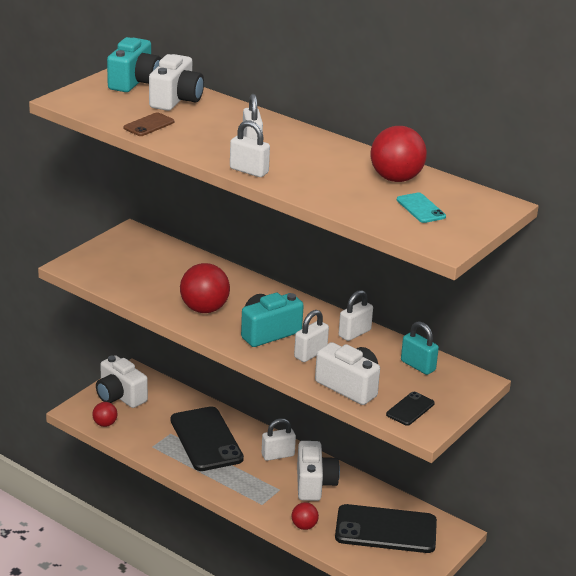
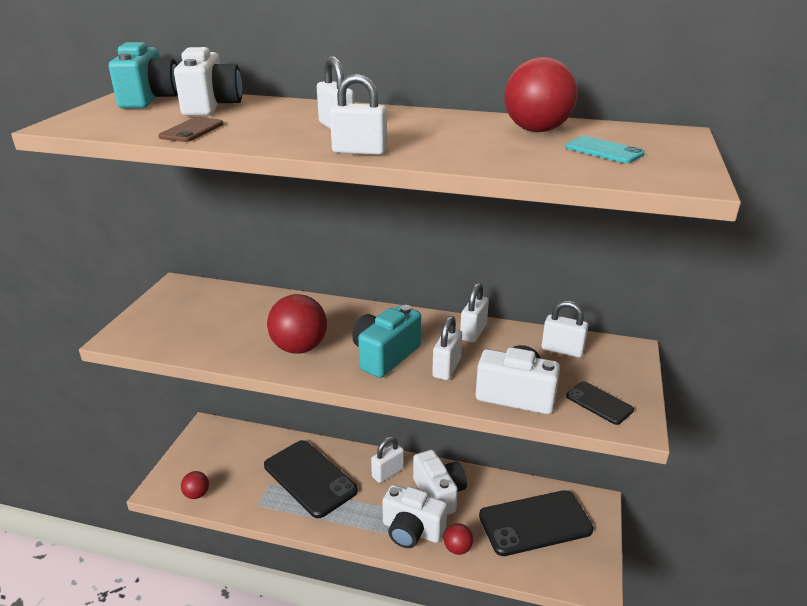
camera: 20 degrees left, 0 degrees up
white camera [96,355,148,408] -> white camera moved to [382,485,447,548]
black phone [386,392,435,426] -> black phone turned 60 degrees counterclockwise [566,382,634,425]
turquoise padlock [401,321,439,375] -> white padlock [542,301,588,358]

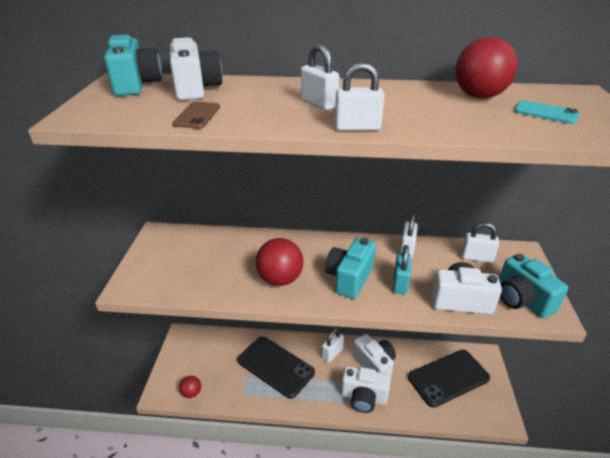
camera: 10 degrees left, 5 degrees up
white padlock [432,316,462,380] -> turquoise padlock [393,245,411,294]
red ball [444,523,473,555] -> none
black phone [566,382,634,425] -> turquoise camera [499,253,568,318]

